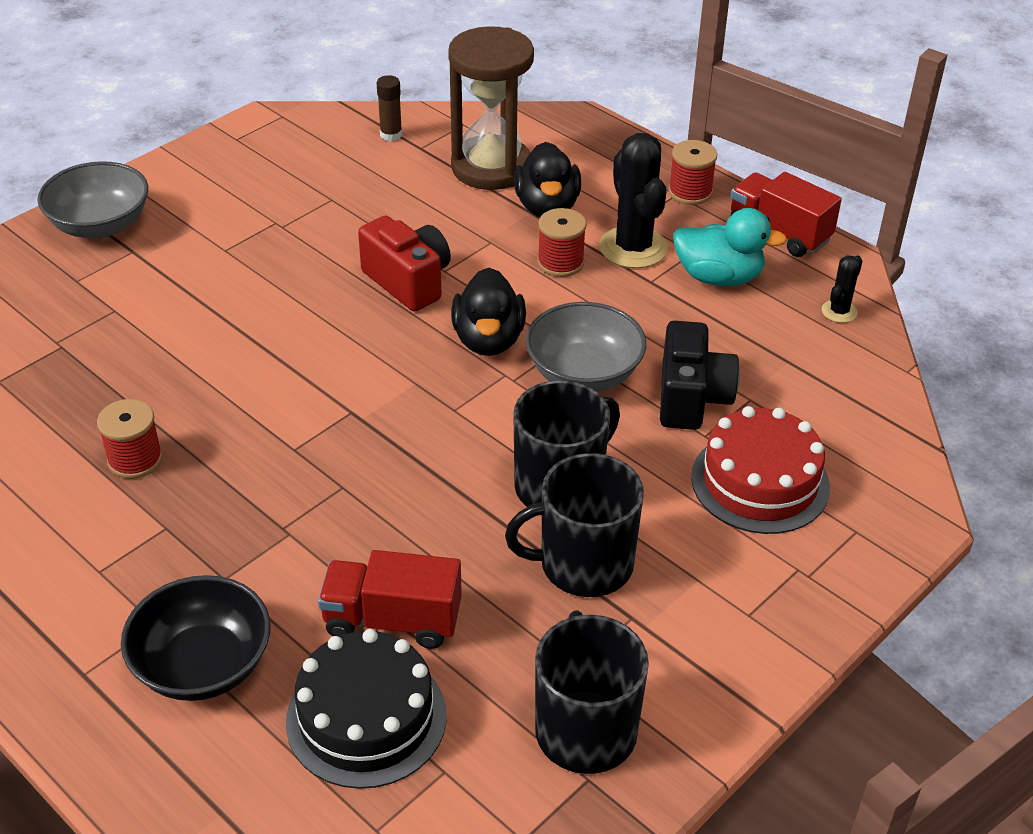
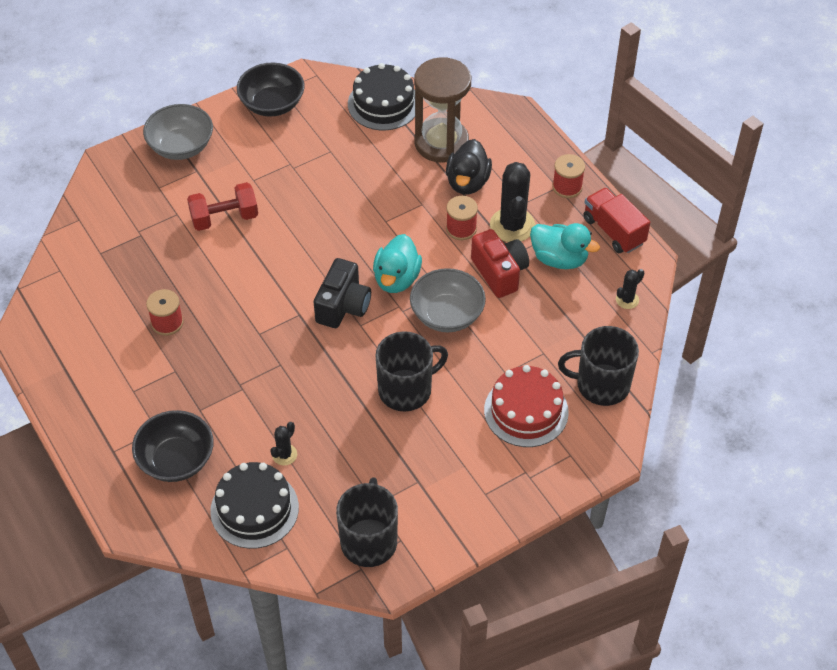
camera: 15 degrees right, 10 degrees up
red truck [318,550,462,649] -> black cactus [270,422,297,466]
red camera [358,216,451,312] -> red camera moved to [471,229,529,298]
brown glue stick [377,75,402,141] -> black cake [348,63,415,130]
black duck [451,268,526,356] -> turquoise duck [373,234,422,293]
black mug [505,453,644,597] -> black mug moved to [558,326,639,406]
black camera [660,321,740,430] -> black camera moved to [314,258,371,328]
none -> red dumbbell [187,182,258,231]
none -> black bowl [237,63,305,117]

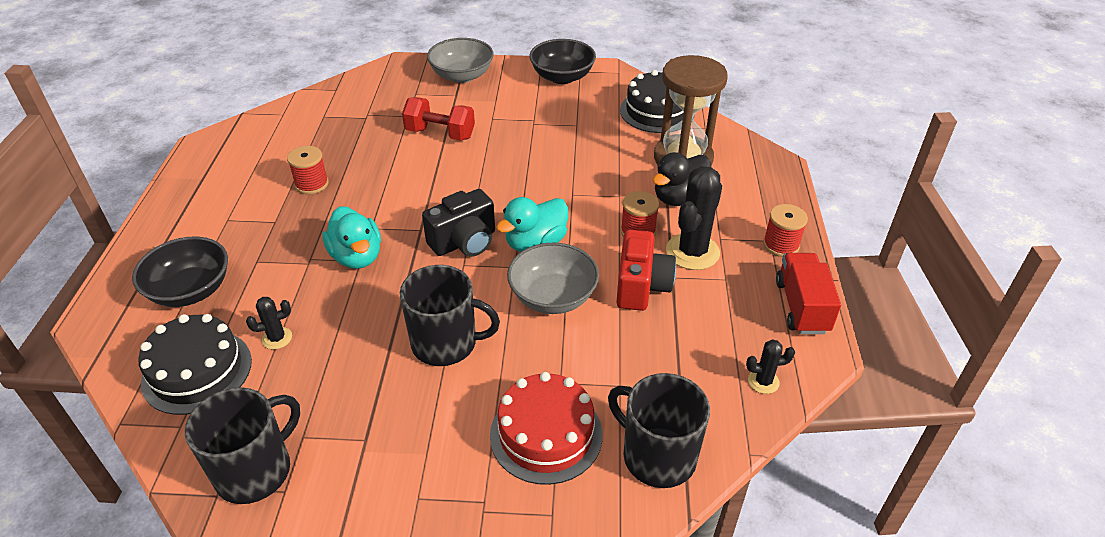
camera: 35 degrees right, 10 degrees down
turquoise duck [530,223,600,269] -> turquoise duck moved to [323,206,381,269]

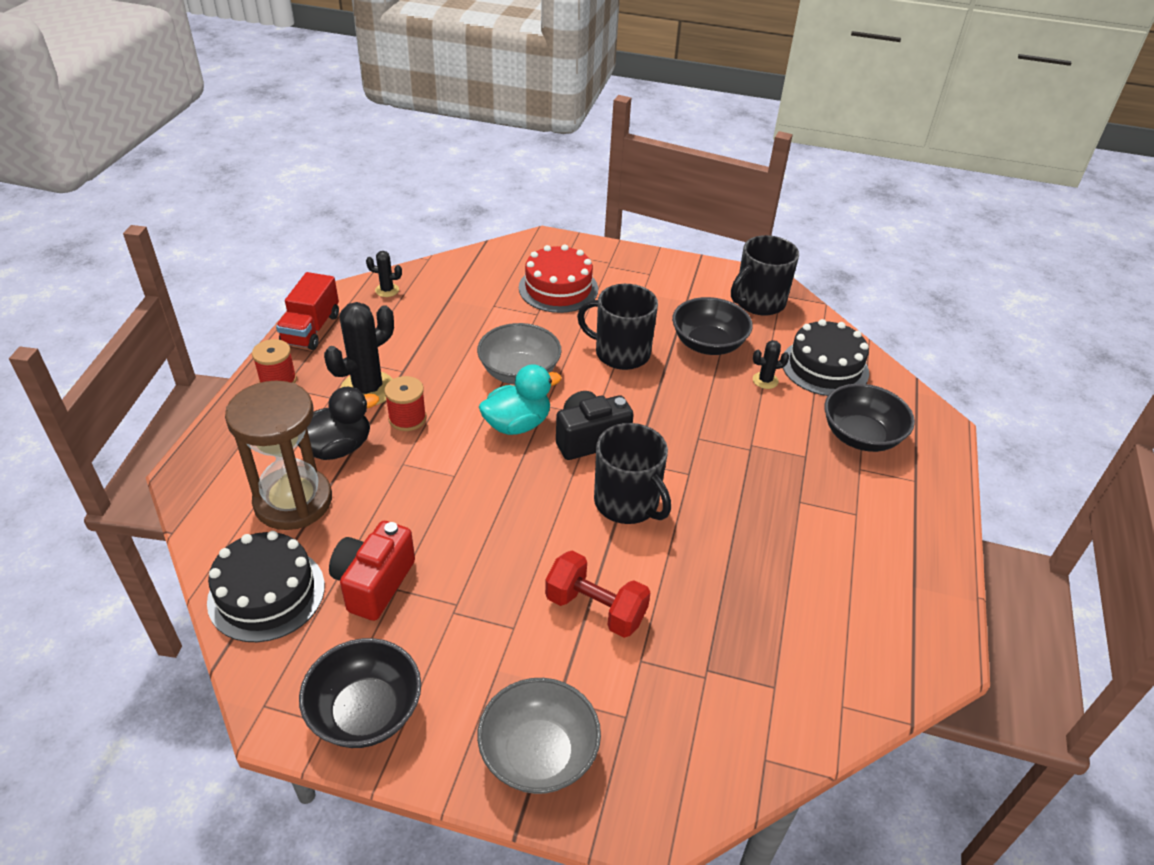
camera: 170 degrees left, 0 degrees up
red spool [287,146,329,194] -> none
turquoise duck [323,206,381,269] -> none
black mug [608,373,710,488] -> black mug moved to [594,423,671,524]
red camera [617,230,676,311] -> red camera moved to [329,521,415,621]
none -> black bowl [672,297,753,355]

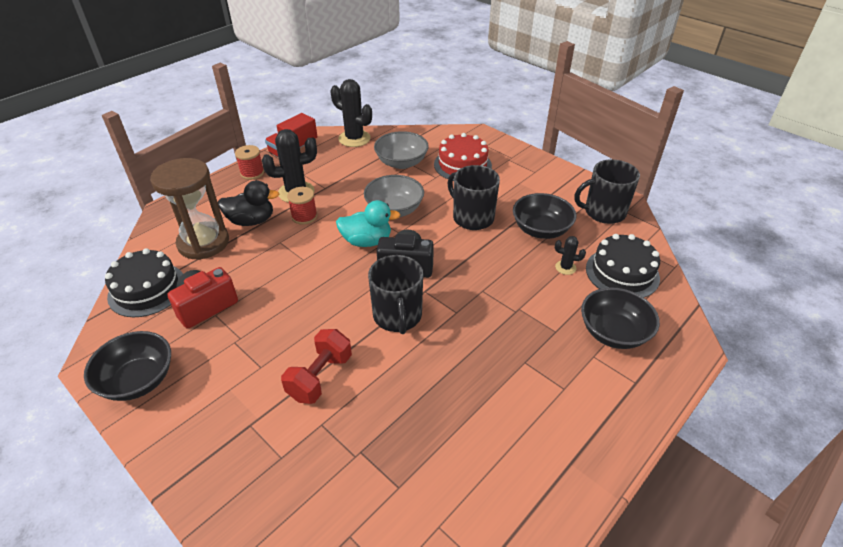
camera: 30 degrees right, 0 degrees up
black cactus [366,251,402,297] -> black cactus [330,79,372,147], size x2.02
grey bowl [477,678,601,794] -> grey bowl moved to [374,131,429,169]
red dumbbell [545,551,650,638] -> red dumbbell turned 60 degrees clockwise [281,329,352,404]

